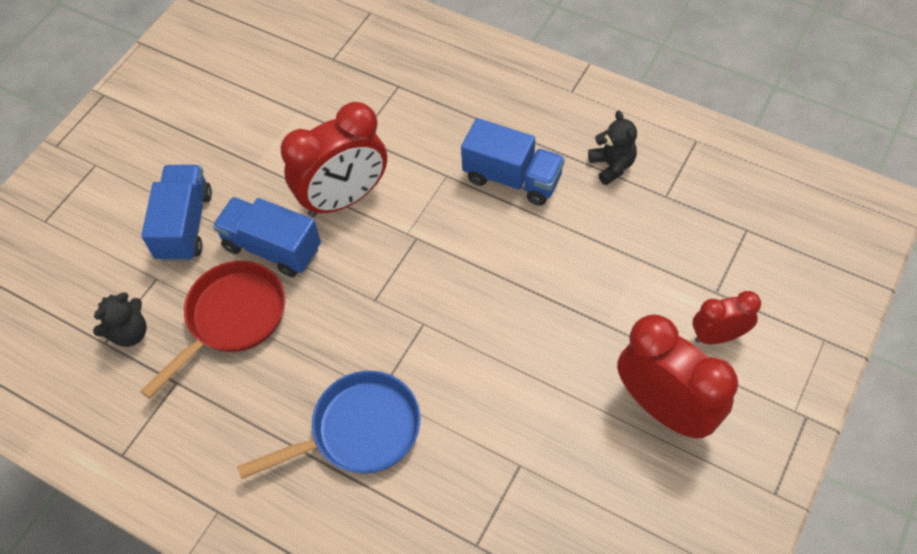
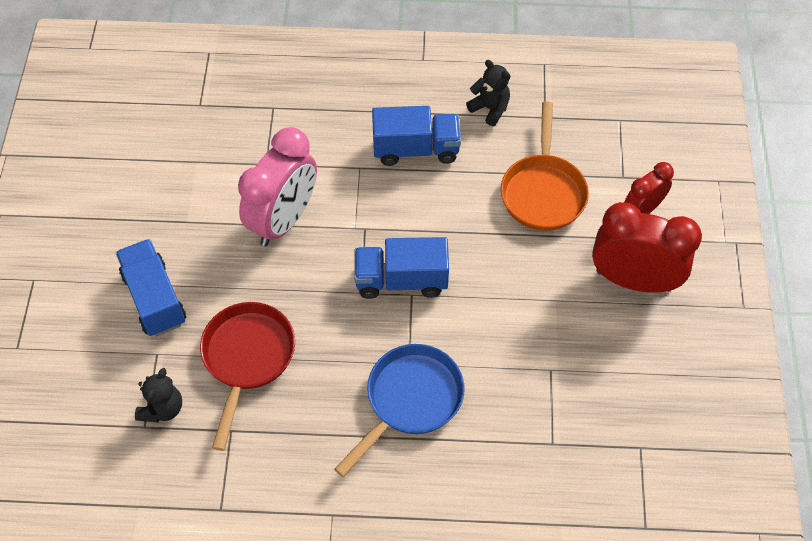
camera: 30 degrees left, 0 degrees up
blue truck [213,197,321,277] -> blue truck moved to [354,237,449,299]
red clock [281,102,387,217] -> pink clock [238,127,317,246]
none -> orange pan [501,101,589,231]

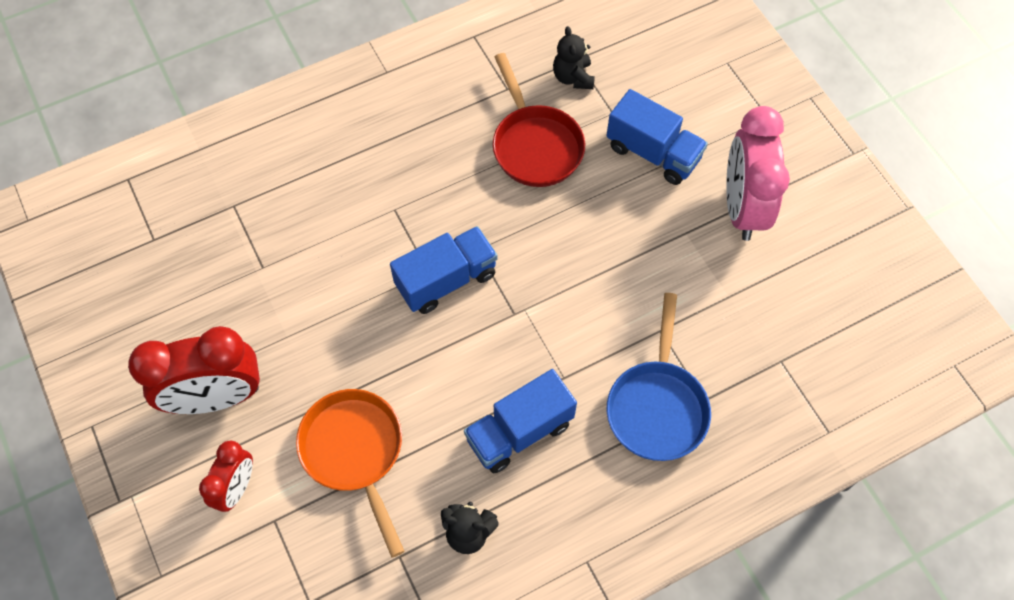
camera: 150 degrees right, 5 degrees up
pink clock [238,127,317,246] -> pink clock moved to [726,106,790,241]
blue pan [334,344,465,477] -> blue pan moved to [607,293,711,461]

